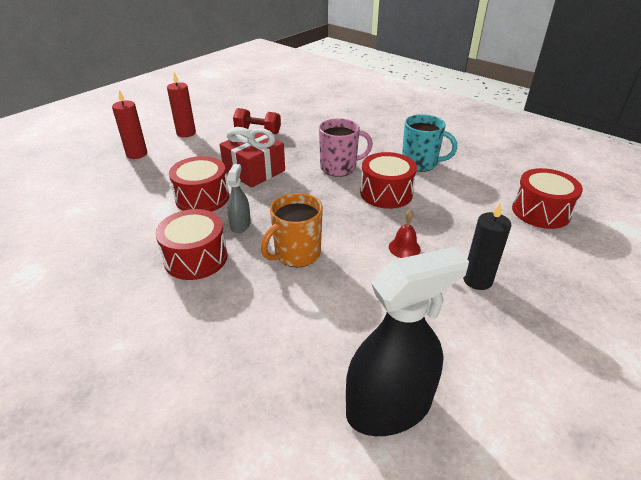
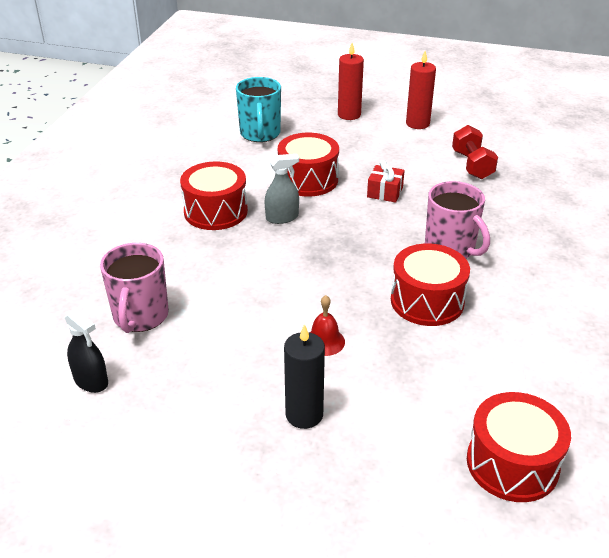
camera: 65 degrees right, 0 degrees up
red gift [220,127,285,188] -> red gift [367,160,405,203], size x0.54
orange mug [261,193,323,267] -> none
black spray bottle [346,247,469,436] -> black spray bottle [65,309,108,393], size x0.49
turquoise mug [402,114,457,172] -> turquoise mug moved to [236,77,281,142]
none -> pink mug [100,243,169,333]

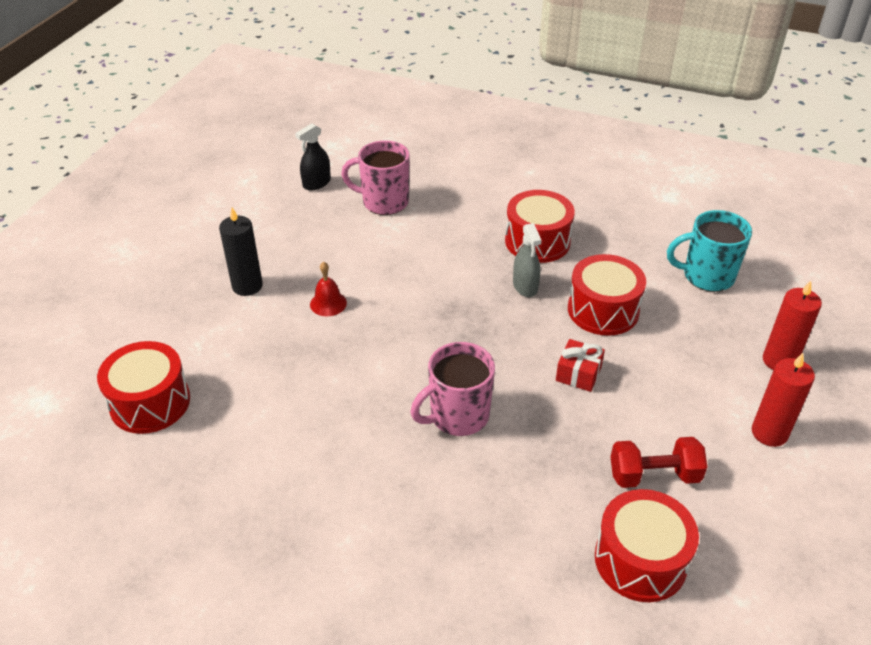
camera: 95 degrees right, 5 degrees up
red drum [391,243,470,326] -> red drum moved to [595,489,699,602]

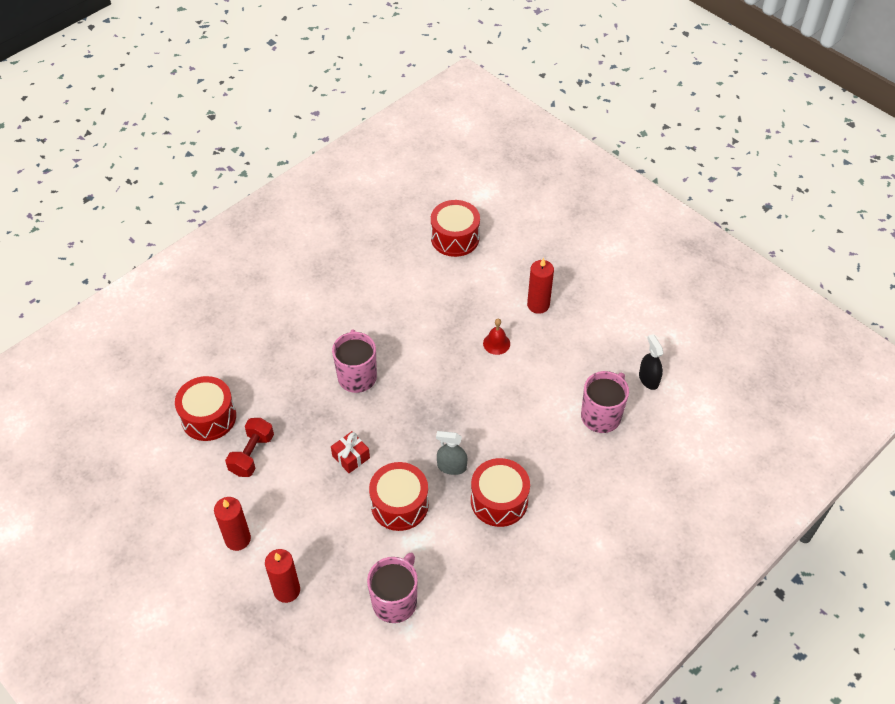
camera: 115 degrees right, 10 degrees up
black candle [219,208,263,296] -> red candle [527,258,554,314]
turquoise mug [667,210,752,292] -> pink mug [367,552,418,623]

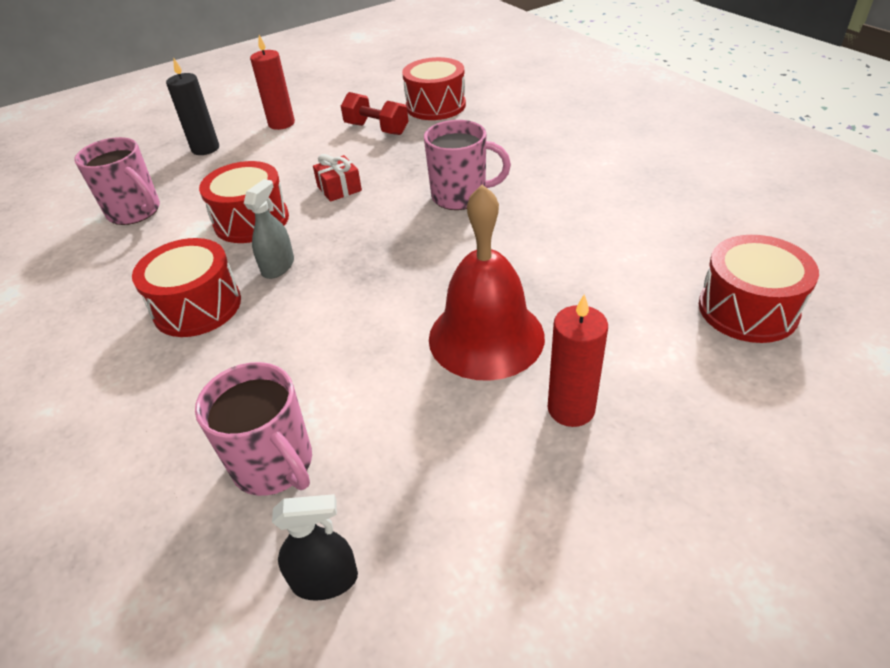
camera: 105 degrees right, 10 degrees down
red candle [265,549,300,603] -> black candle [166,59,219,155]
red bell [483,319,510,355] -> red bell [429,184,545,381], size x2.34

